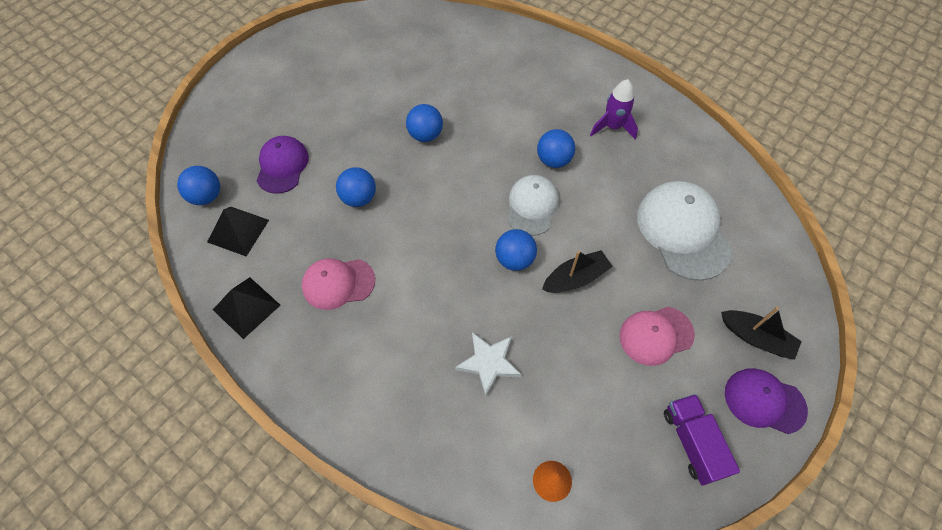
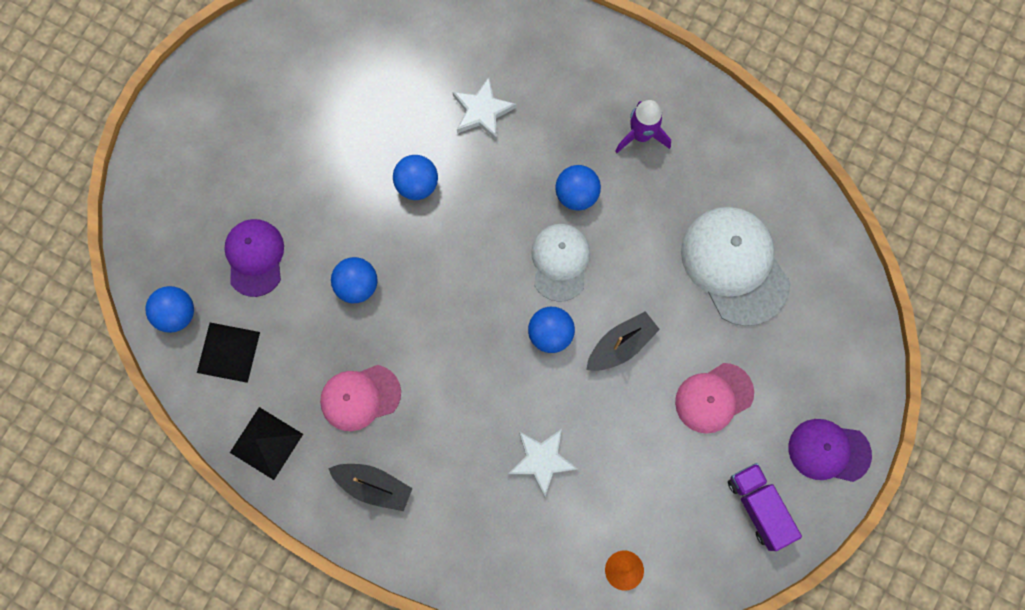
camera: 10 degrees left, 15 degrees up
black boat [721,307,802,360] -> black boat moved to [328,464,413,511]
none -> white star [453,77,516,141]

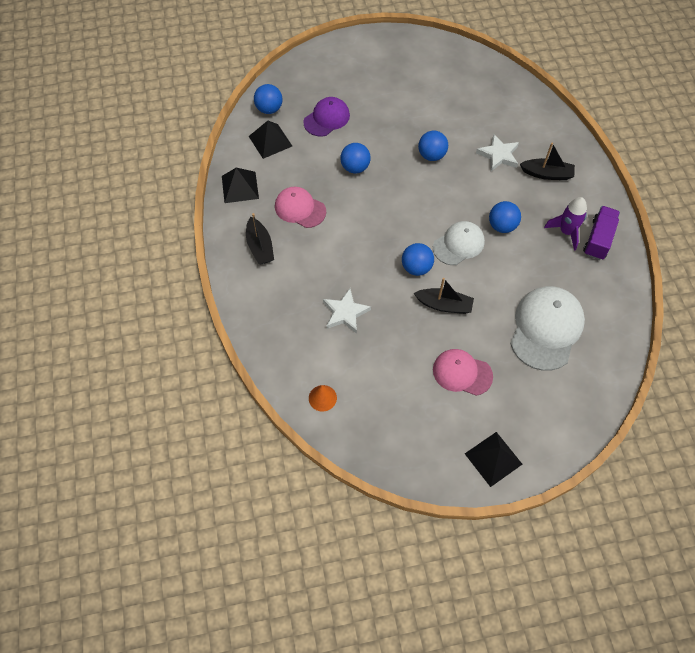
camera: 50 degrees right, 15 degrees down
purple truck [728,463,802,551] -> purple truck moved to [583,206,620,260]
purple cap [789,419,872,482] -> black pyramid [465,432,523,487]
none -> black boat [520,142,575,180]

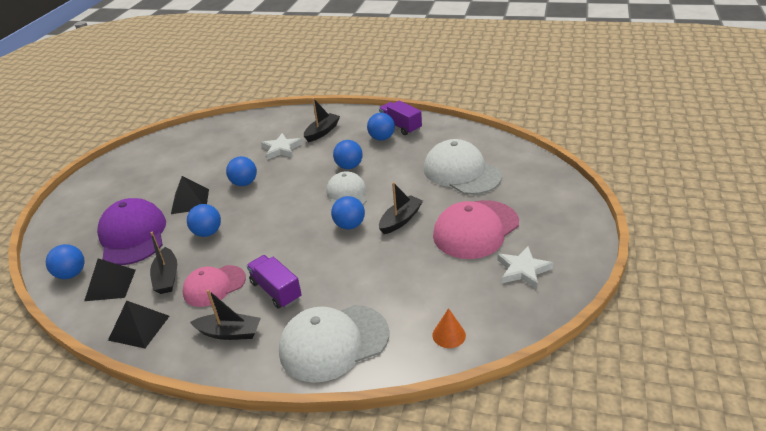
camera: 60 degrees left, 25 degrees down
purple cap [303,97,350,137] -> purple cap [97,198,166,265], size x1.57
white star [323,288,371,334] -> white star moved to [498,246,553,289]
pink cap [433,349,493,396] -> pink cap [433,200,519,259], size x1.57
black pyramid [465,432,523,487] -> black pyramid moved to [171,176,209,214]
purple rocket [544,197,587,250] -> blue ball [367,113,395,141]
none -> black boat [150,232,177,294]
none -> purple truck [247,255,302,309]
none -> white cap [279,305,389,383]

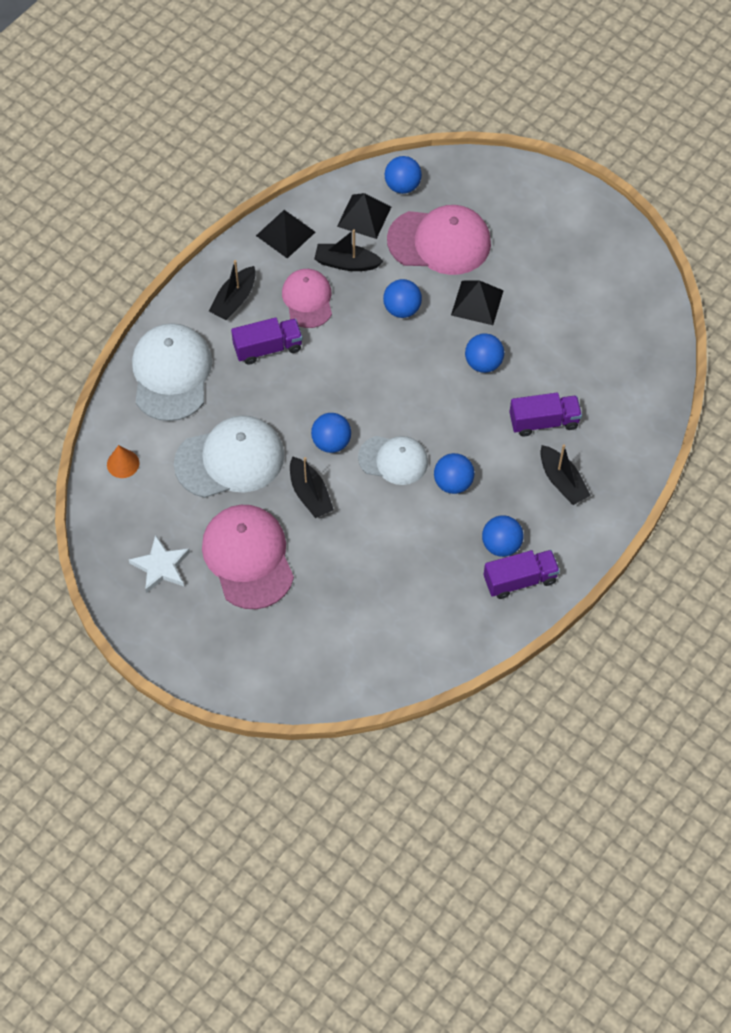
camera: 110 degrees right, 25 degrees up
purple cap [97,198,166,265] -> pink cap [387,205,491,275]
white star [261,133,302,160] -> purple truck [509,393,582,436]
white cap [424,139,502,195] -> white cap moved to [174,415,284,498]

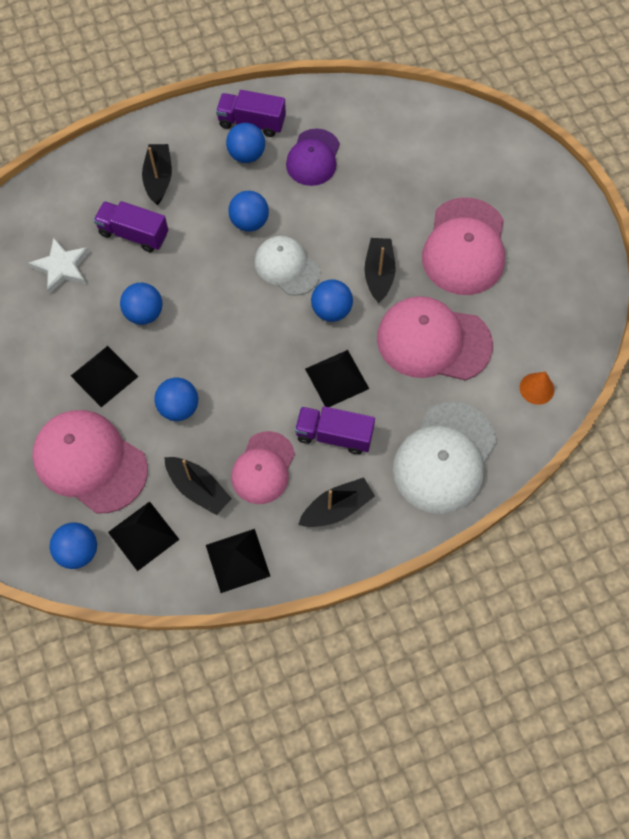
camera: 150 degrees left, 5 degrees up
white star [129,535,190,593] -> white star moved to [29,237,89,294]
white cap [174,415,284,498] -> pink cap [377,296,493,380]
none -> purple cap [286,128,340,186]
none -> black pyramid [305,350,369,407]

